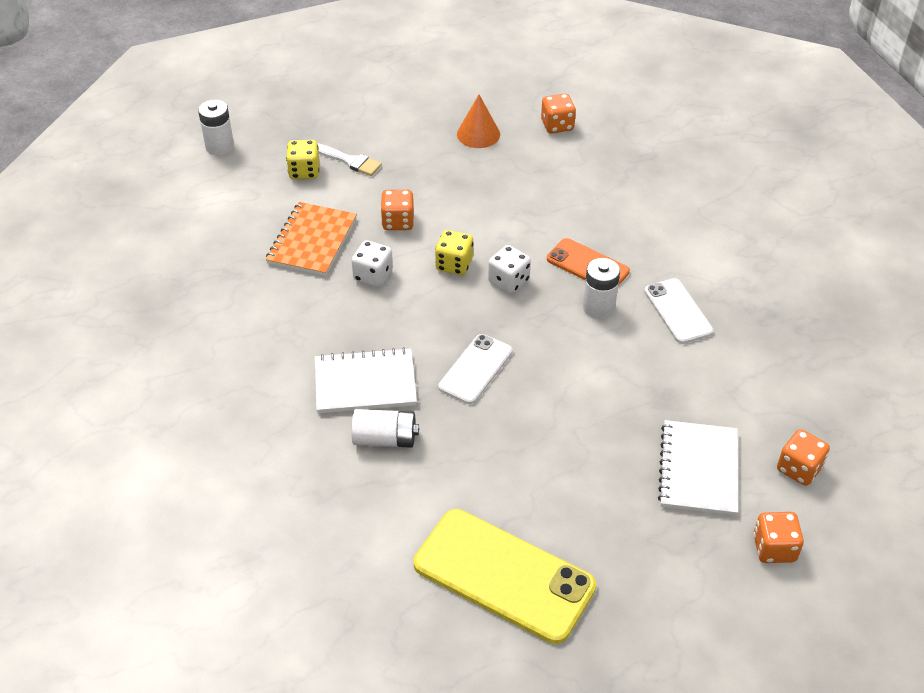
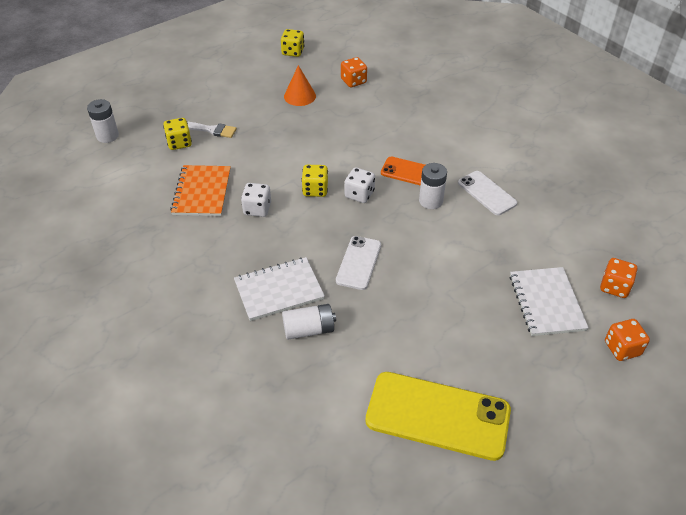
camera: 15 degrees left, 0 degrees up
orange dice [381,190,414,230] -> none
none -> yellow dice [281,29,304,57]

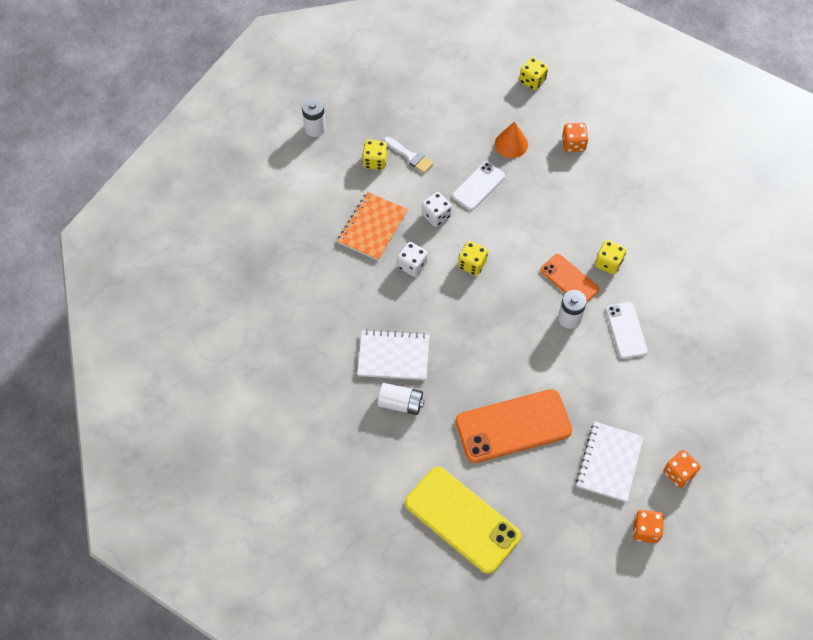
camera: 25 degrees right, 15 degrees up
white phone [336,236,381,290] -> white phone moved to [452,162,505,210]
white dice [345,167,375,203] -> white dice moved to [422,192,452,227]
none -> orange phone [455,389,572,463]
none -> yellow dice [595,240,626,274]

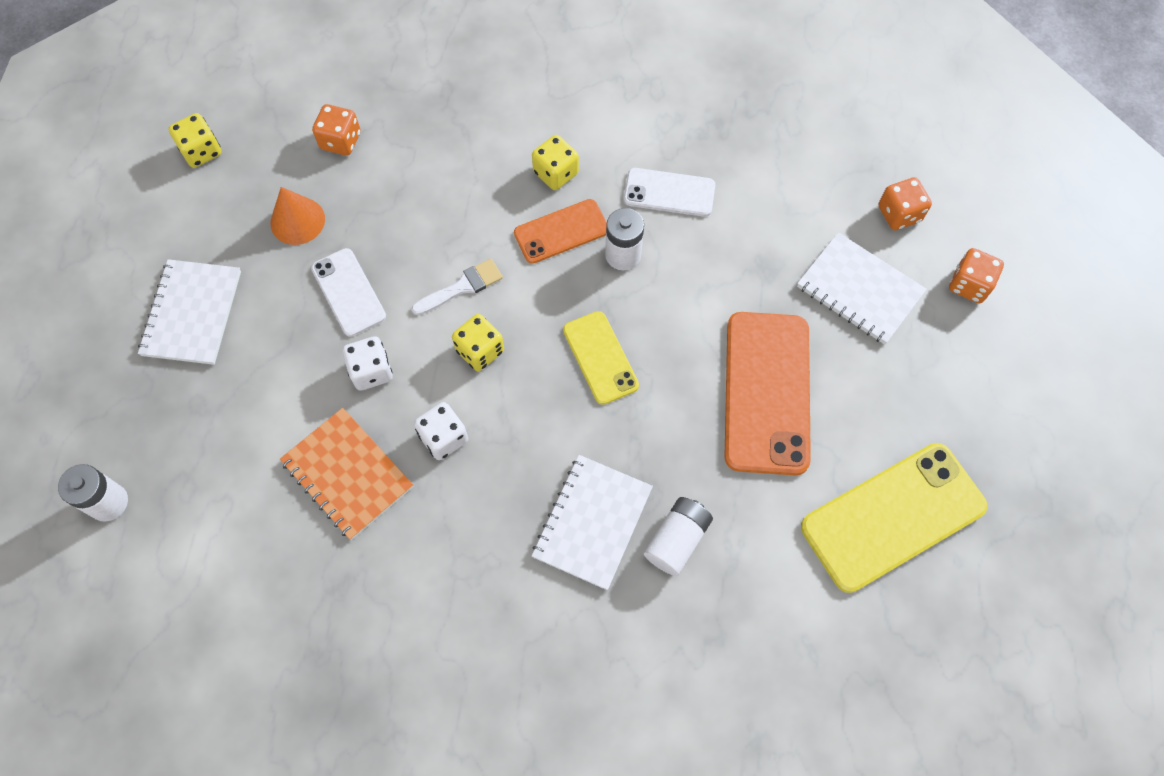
camera: 70 degrees left, 5 degrees up
yellow dice [362,140,387,170] -> none
white brush [384,137,433,173] -> white brush moved to [411,259,503,315]
none -> white notebook [138,259,241,365]
none -> yellow phone [563,311,639,405]

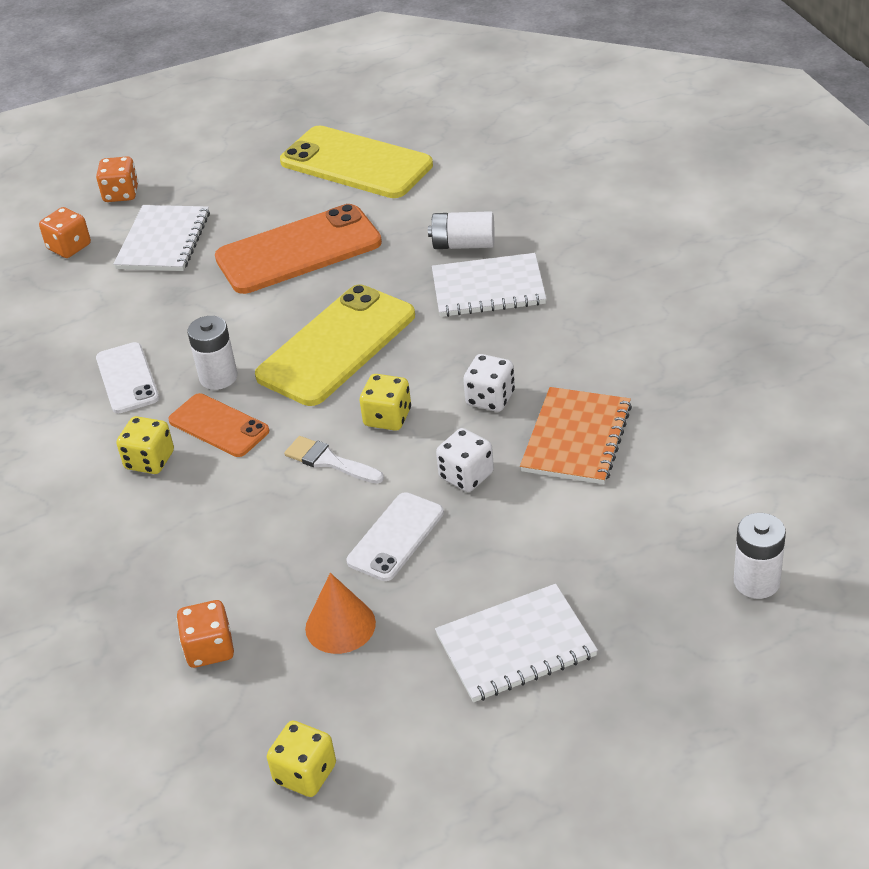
camera: 115 degrees left, 25 degrees down
yellow phone [563,311,639,405] -> yellow phone [255,284,415,406], size x1.77

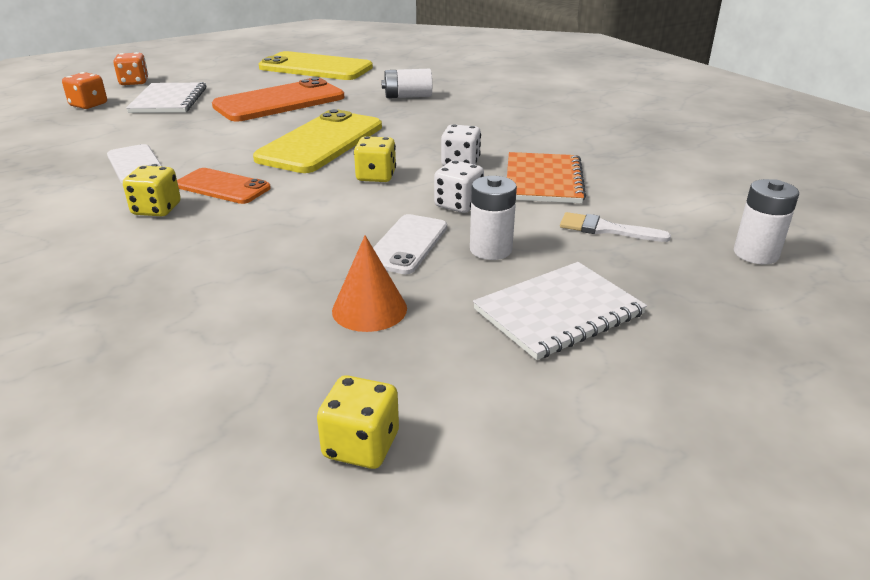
camera: 15 degrees left, 10 degrees down
orange dice [177,600,234,668] -> none
white battery [188,316,237,390] -> white battery moved to [470,176,517,260]
white brush [284,436,384,484] -> white brush moved to [560,212,671,242]
white notebook [432,253,546,317] -> none

